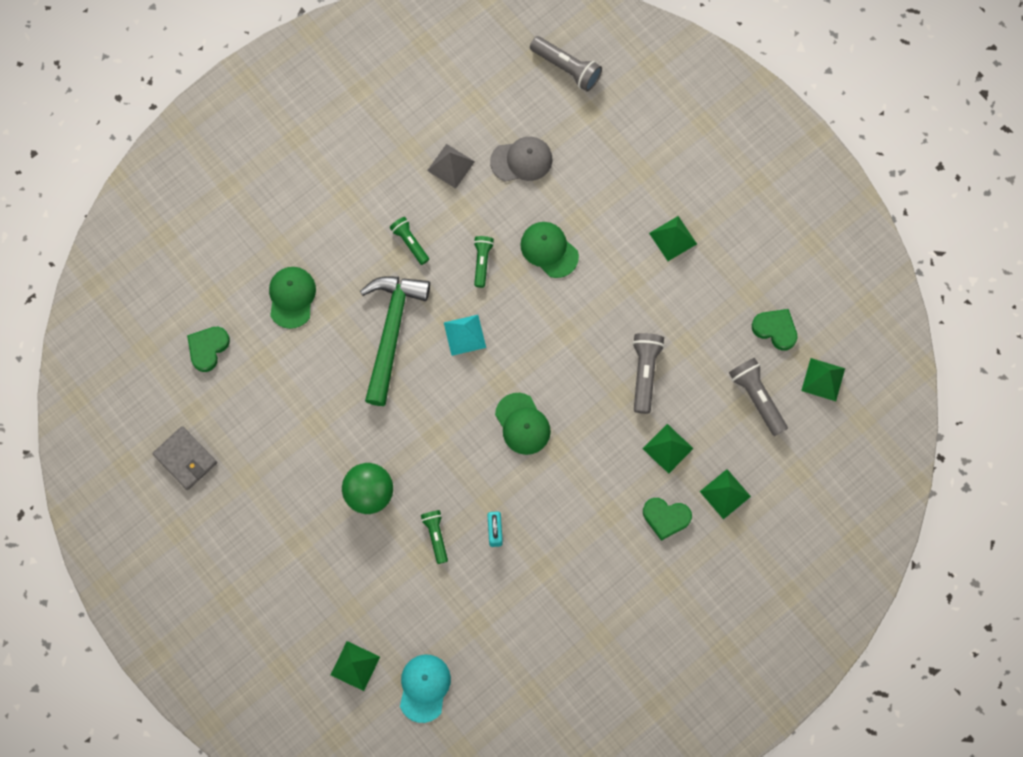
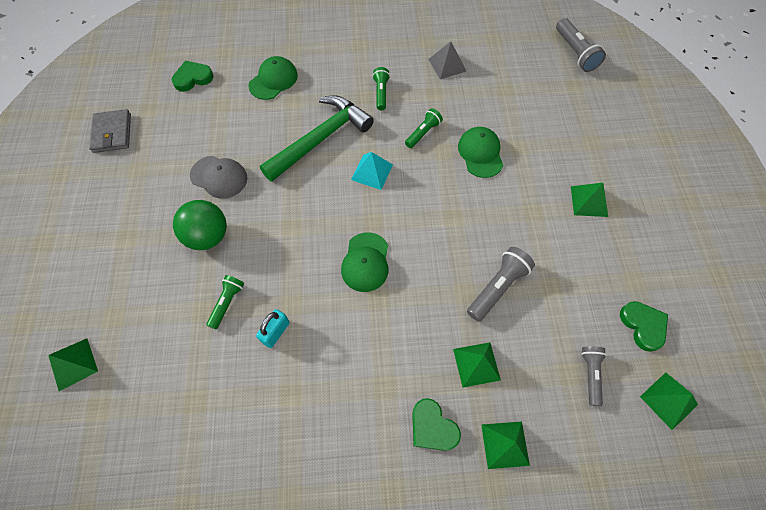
camera: 35 degrees right, 10 degrees down
turquoise cap [400,655,451,723] -> none
grey cap [490,137,552,181] -> grey cap moved to [190,156,247,199]
grey flashlight [729,358,788,436] -> grey flashlight [581,346,606,406], size x0.65

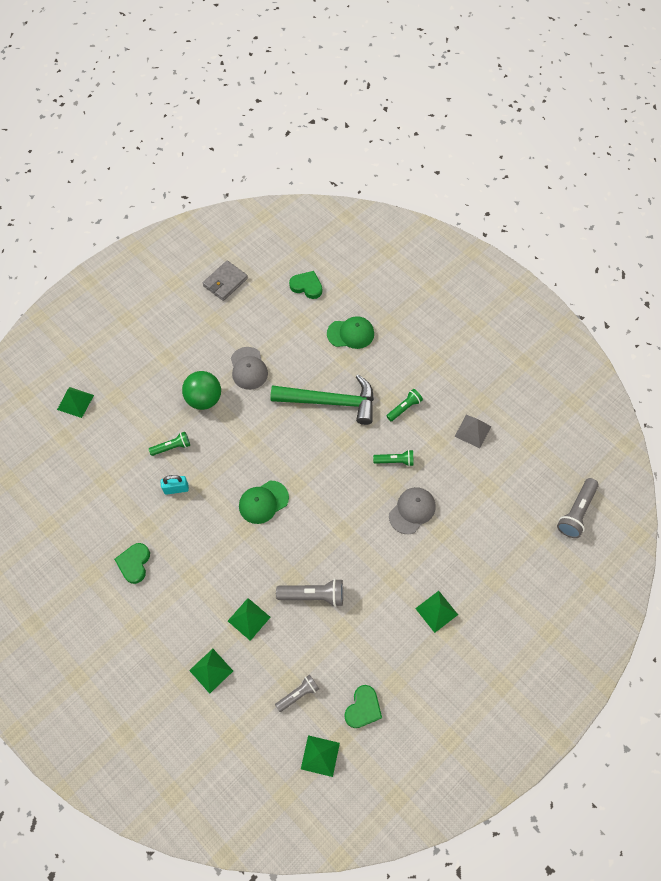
camera: 50 degrees right, 0 degrees up
turquoise pyramid [351,152,393,190] -> none
green heart [412,398,461,451] -> green heart moved to [114,543,150,584]
green cap [458,127,503,178] -> grey cap [389,487,435,534]

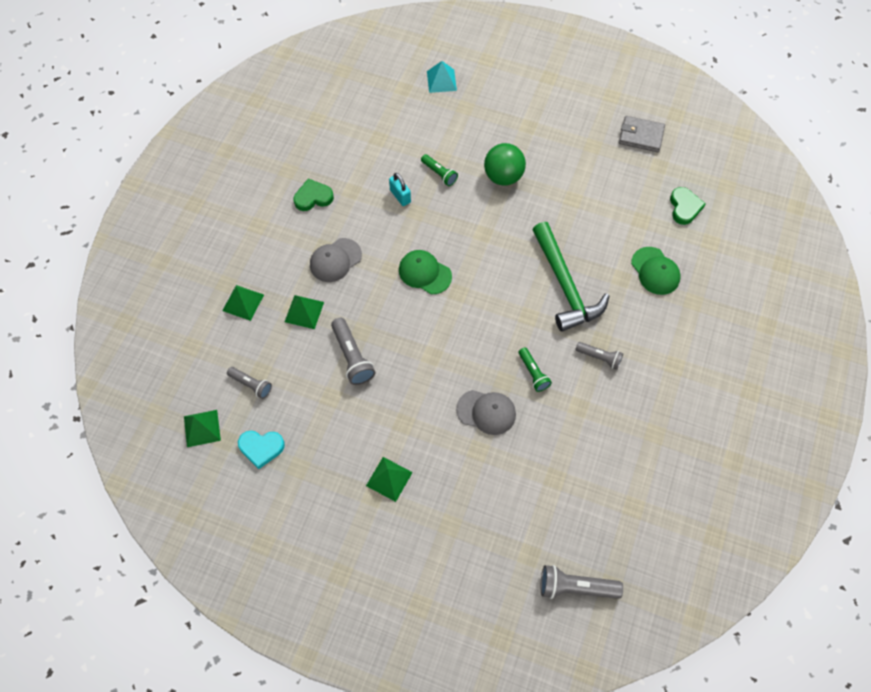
camera: 65 degrees right, 0 degrees up
green pyramid [57,387,94,418] -> turquoise pyramid [427,61,457,93]
grey cap [231,347,268,390] -> grey cap moved to [310,238,362,282]
green heart [344,685,382,728] -> turquoise heart [238,431,285,469]
green flashlight [387,389,423,421] -> grey flashlight [575,342,623,370]
grey pyramid [455,415,491,448] -> none

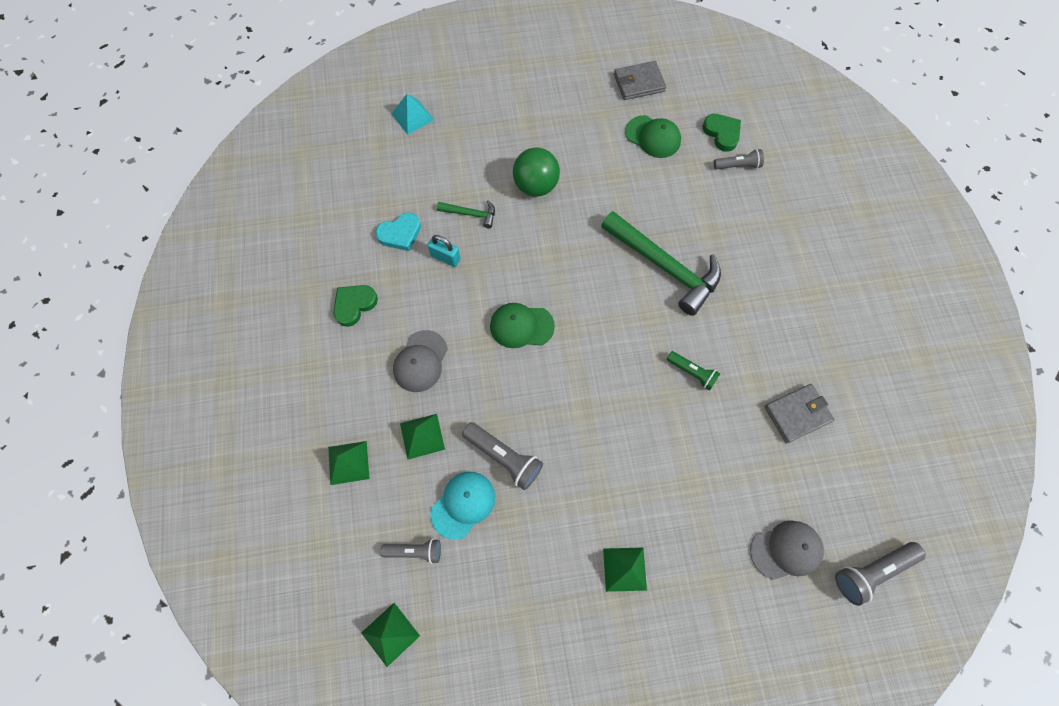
camera: 30 degrees left, 5 degrees up
turquoise heart [238,431,285,469] -> turquoise heart moved to [375,212,421,251]
green flashlight [421,154,458,186] -> green hammer [437,200,495,228]
grey cap [456,390,516,435] -> grey cap moved to [750,520,824,580]
grey flashlight [575,342,623,370] -> grey flashlight moved to [714,149,764,169]
green cap [631,247,681,295] -> green cap moved to [625,115,681,158]
none -> turquoise cap [430,472,495,540]
none -> grey wallet [764,384,835,443]

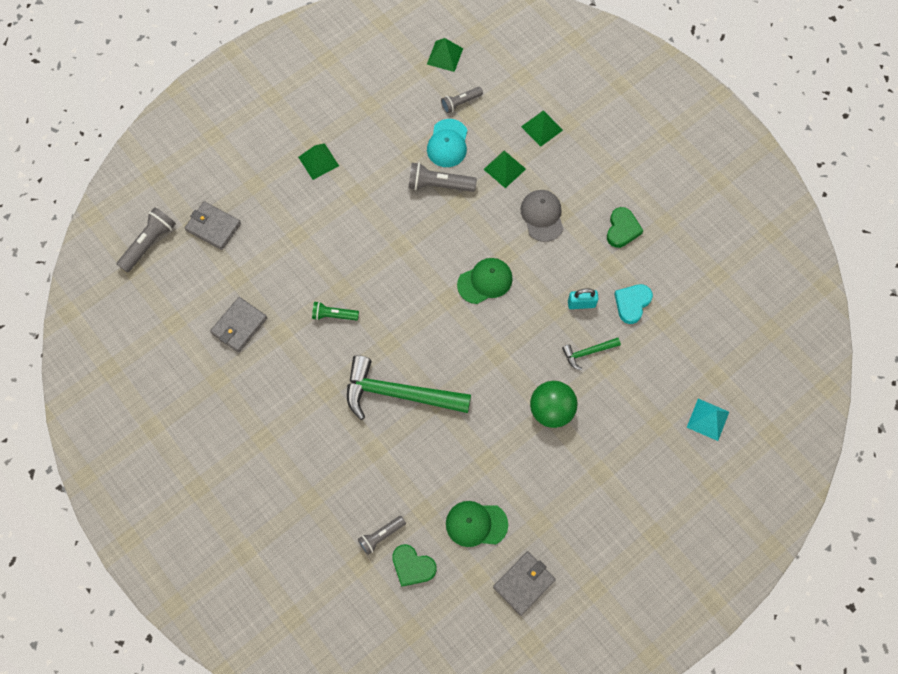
camera: 150 degrees right, 0 degrees up
grey cap [750,520,824,580] -> grey wallet [185,201,241,250]

